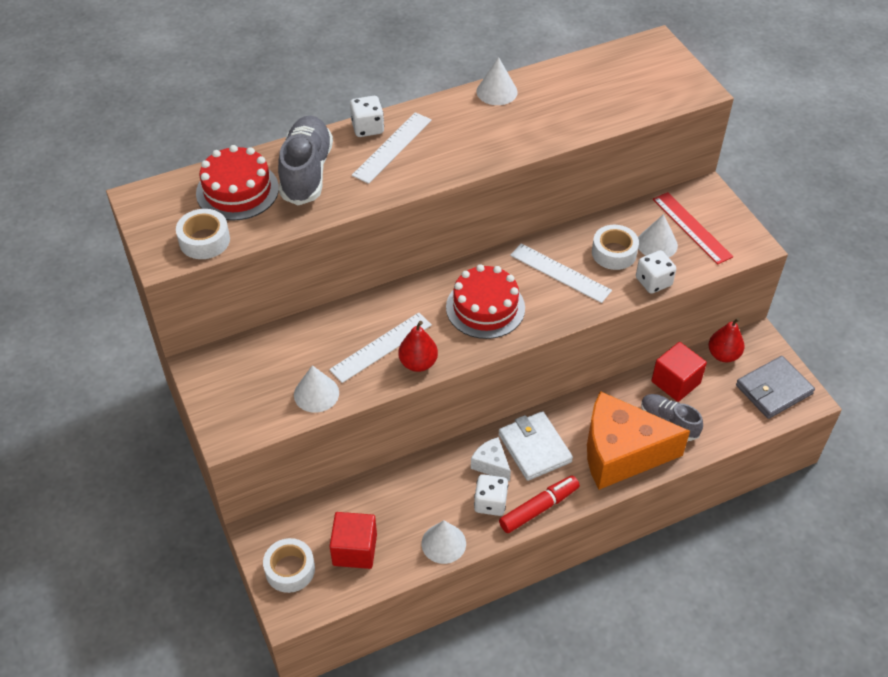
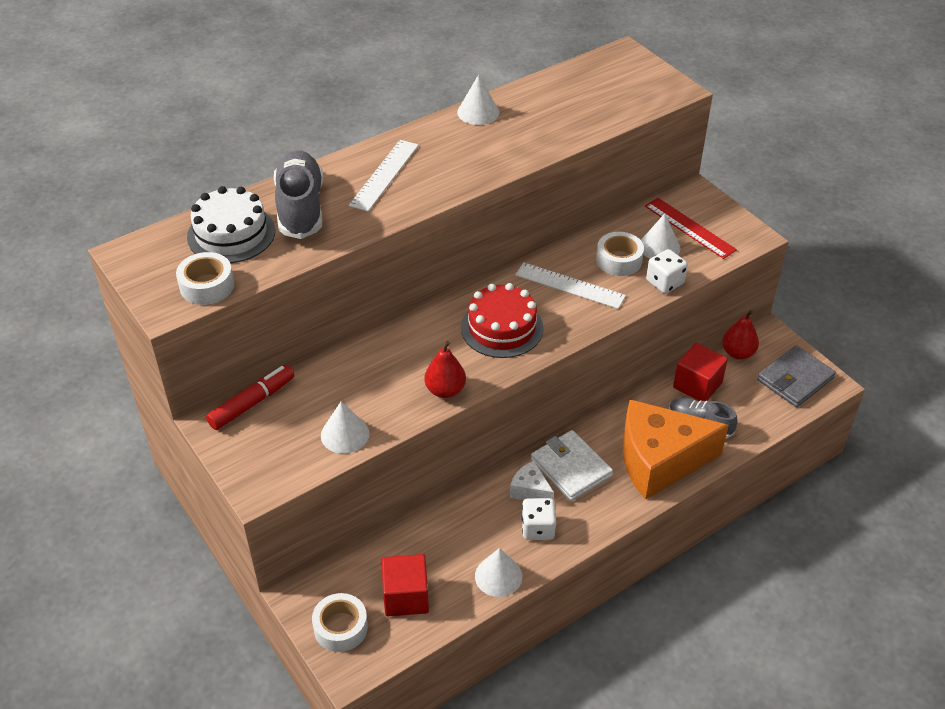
camera: 10 degrees left, 5 degrees down
red cake [196,145,279,221] -> white cake [187,186,275,263]
white ruler [329,312,432,383] -> none
white dice [350,96,384,137] -> none
red marker [499,476,580,533] -> red marker moved to [206,365,294,430]

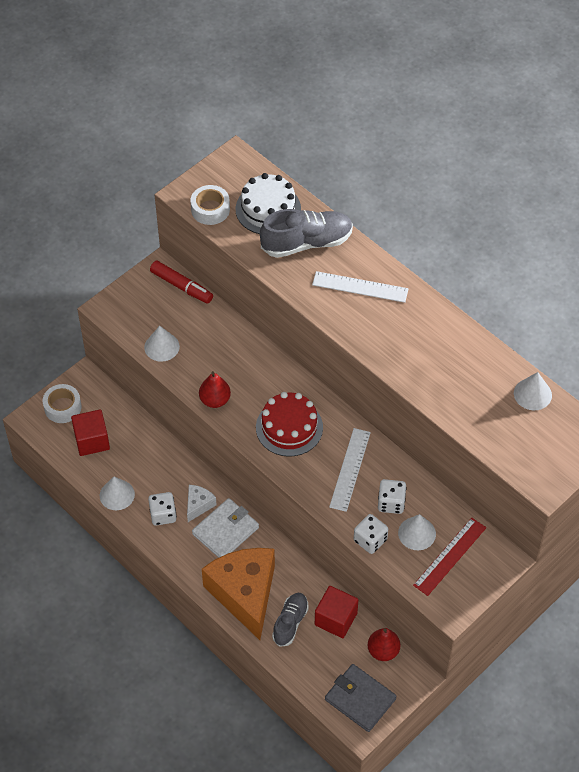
camera: 80 degrees right, 10 degrees up
white cone [457,75,499,125] -> white cone moved to [514,372,552,410]
white tape [596,232,644,276] -> white dice [378,479,407,514]

